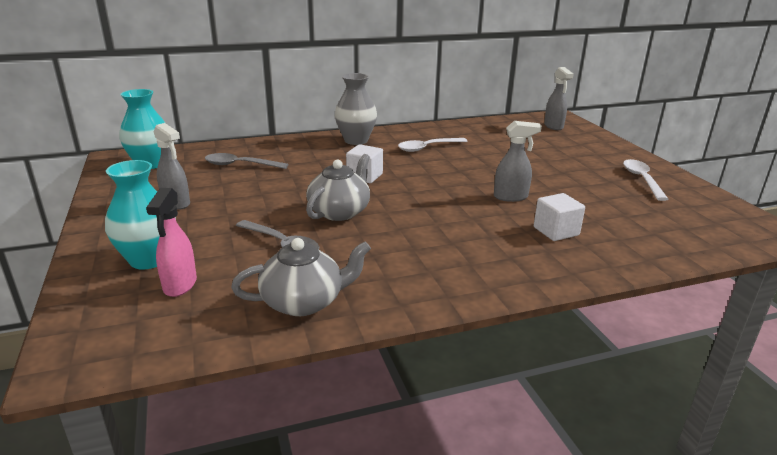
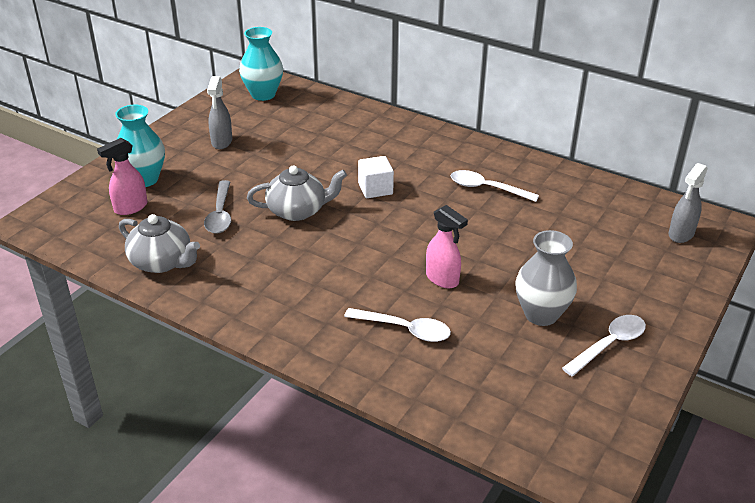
camera: 50 degrees right, 10 degrees up
grey spoon [205,153,288,169] -> none
grey vase [335,73,377,145] -> grey vase moved to [515,230,577,326]
grey spray bottle [494,121,542,202] -> pink spray bottle [426,205,468,288]
white cube [534,193,585,241] -> white spoon [344,308,451,342]

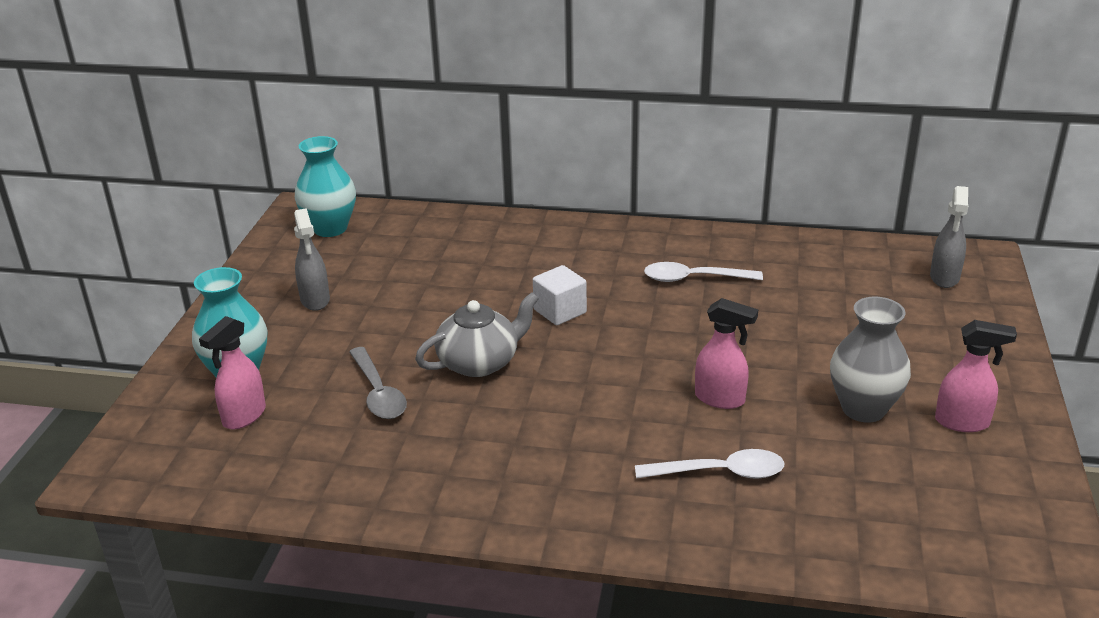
camera: 20 degrees left, 5 degrees down
grey teapot [119,214,200,273] -> none
white spoon [562,315,646,376] -> pink spray bottle [935,320,1017,432]

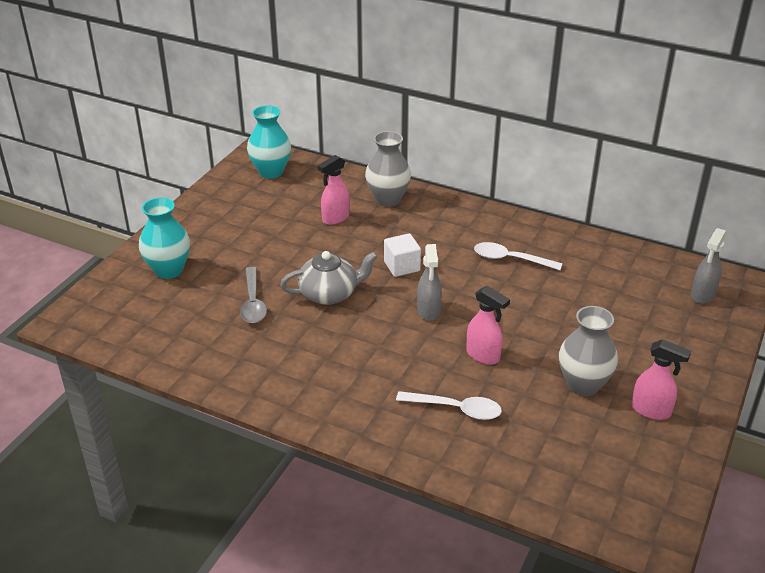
camera: 15 degrees right, 5 degrees up
pink spray bottle [199,316,266,429] -> pink spray bottle moved to [318,155,350,225]
grey spray bottle [294,208,330,311] -> grey spray bottle moved to [417,244,442,321]
none -> grey vase [365,131,411,207]

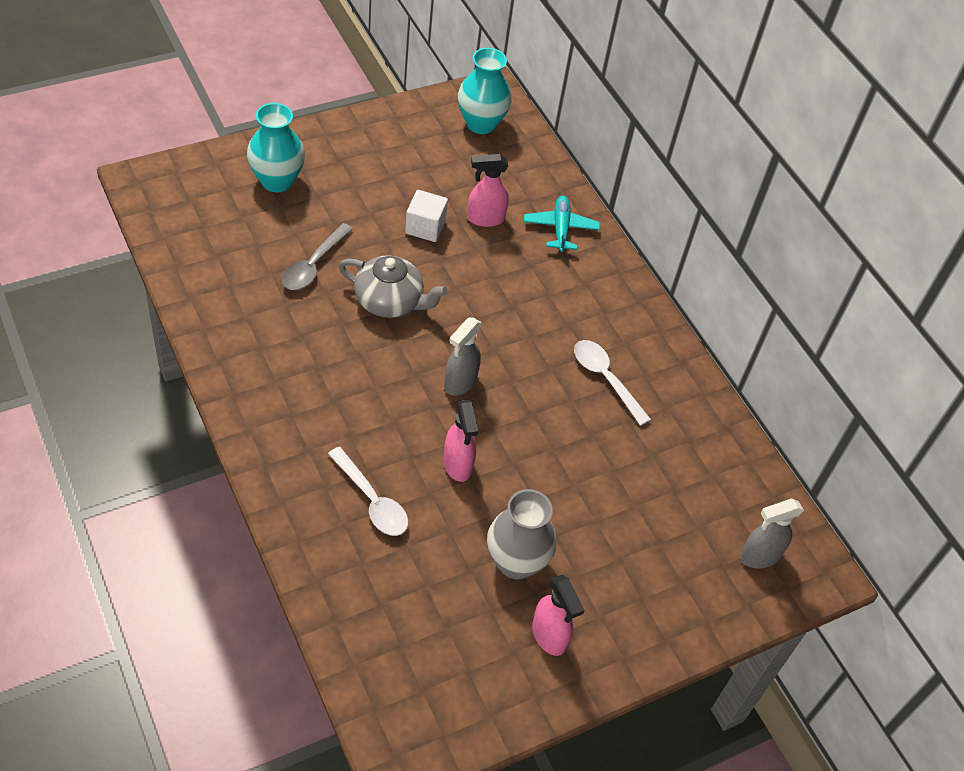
camera: 30 degrees right, 15 degrees up
grey vase [365,131,411,207] -> turquoise plane [524,196,600,252]
white cube [384,233,421,277] -> white cube moved to [405,190,448,242]

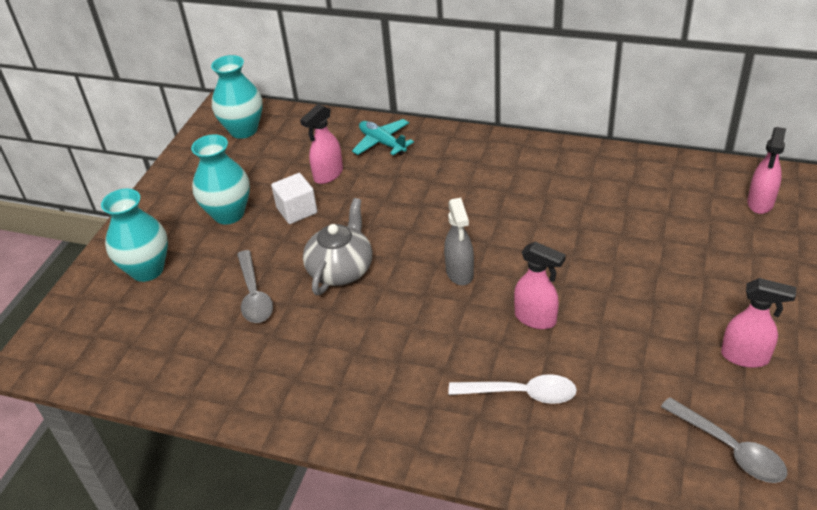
camera: 35 degrees left, 10 degrees down
grey teapot [338,255,448,318] -> grey teapot turned 45 degrees counterclockwise [303,198,372,295]
grey vase [487,489,557,579] -> none
white spoon [574,340,651,426] -> none
grey spray bottle [740,499,804,569] -> pink spray bottle [747,127,786,214]
none -> turquoise vase [191,134,250,225]
none -> grey spoon [661,397,787,483]

